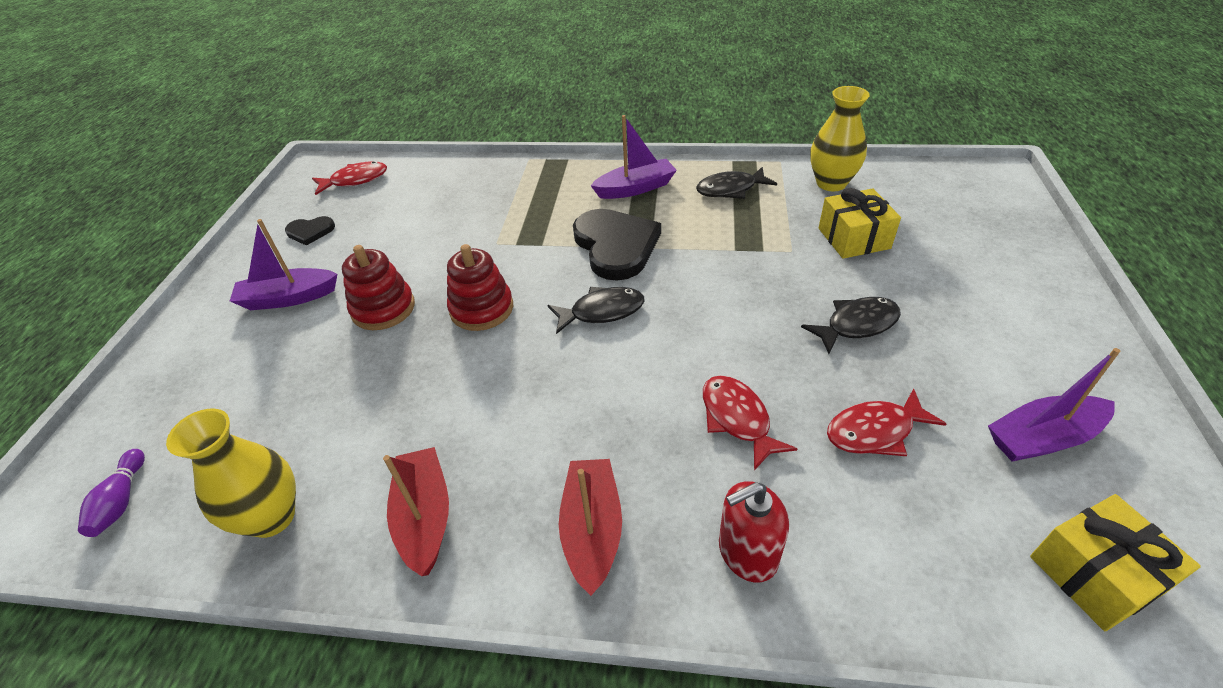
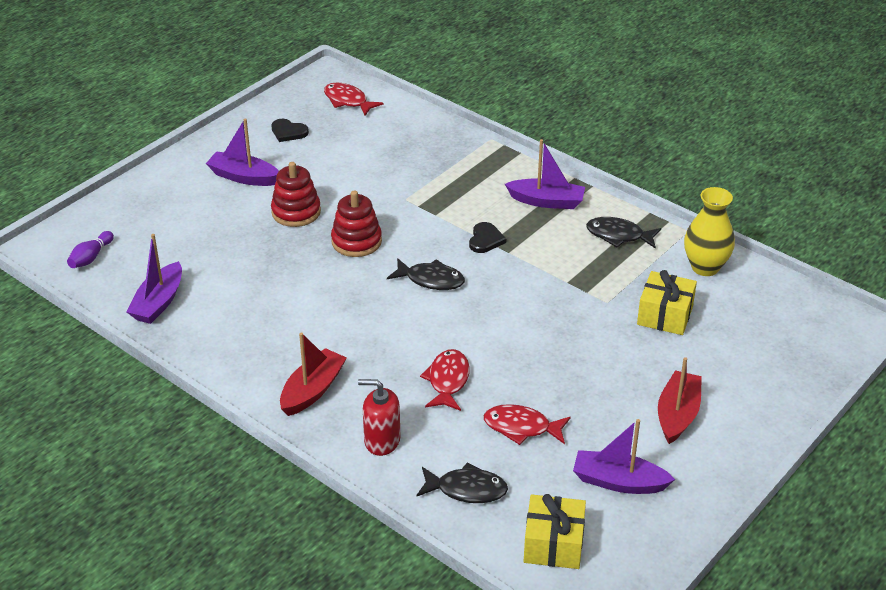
camera: 30 degrees right, 5 degrees down
yellow vase [166,408,296,538] -> purple boat [126,234,182,324]
red fish [312,161,387,195] -> red fish turned 150 degrees counterclockwise [324,83,384,116]
red boat [383,447,449,576] -> red boat moved to [658,357,702,444]
black heart [573,209,661,281] -> black heart [469,222,506,253], size x0.49
black fish [801,297,901,354] -> black fish moved to [416,462,508,503]

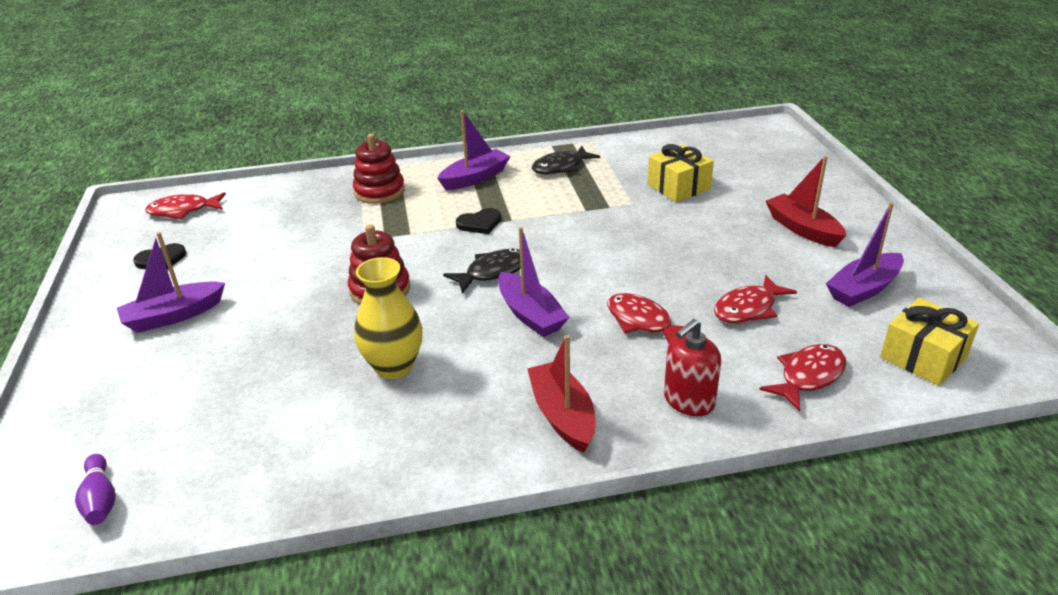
camera: 50 degrees left, 5 degrees down
purple boat [126,234,182,324] -> purple boat moved to [498,227,569,337]
red stacking toy [271,162,321,227] -> red stacking toy moved to [353,134,405,204]
black fish [416,462,508,503] -> red fish [759,344,846,412]
black heart [469,222,506,253] -> black heart turned 105 degrees clockwise [456,208,501,234]
yellow vase [684,187,735,276] -> yellow vase moved to [354,257,423,379]

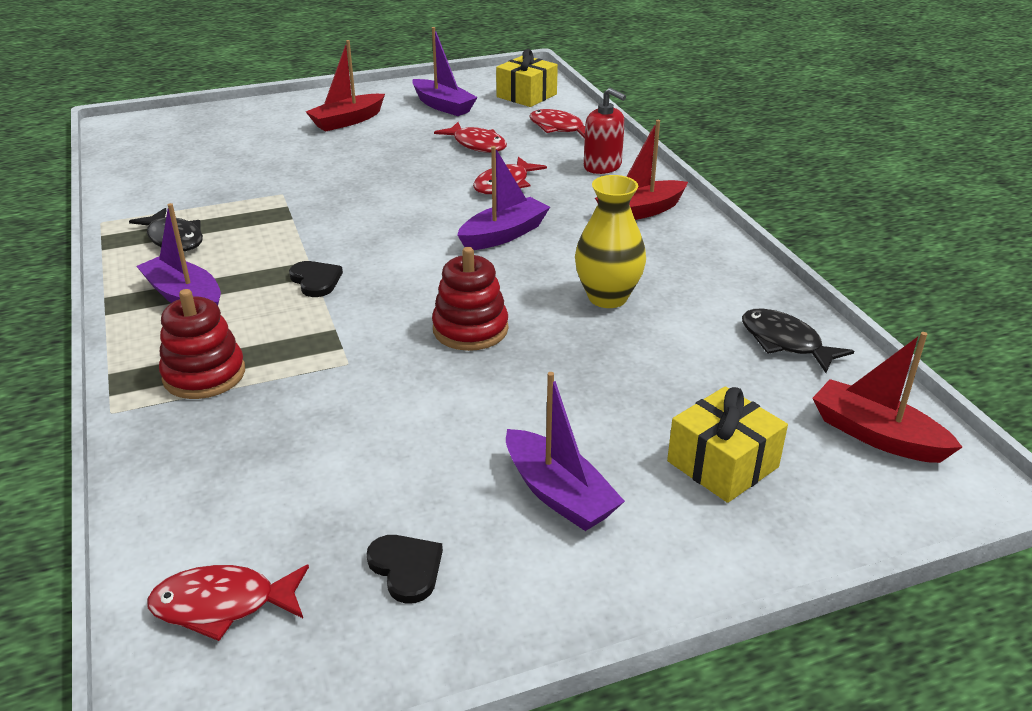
camera: 100 degrees left, 0 degrees up
purple bowling pin [75,454,116,525] -> red boat [812,332,962,463]
red fish [145,192,226,219] -> red fish turned 105 degrees clockwise [147,565,309,641]
black fish [443,248,521,293] -> black fish moved to [742,309,854,373]
yellow gift [647,144,714,202] -> yellow gift moved to [667,386,788,503]

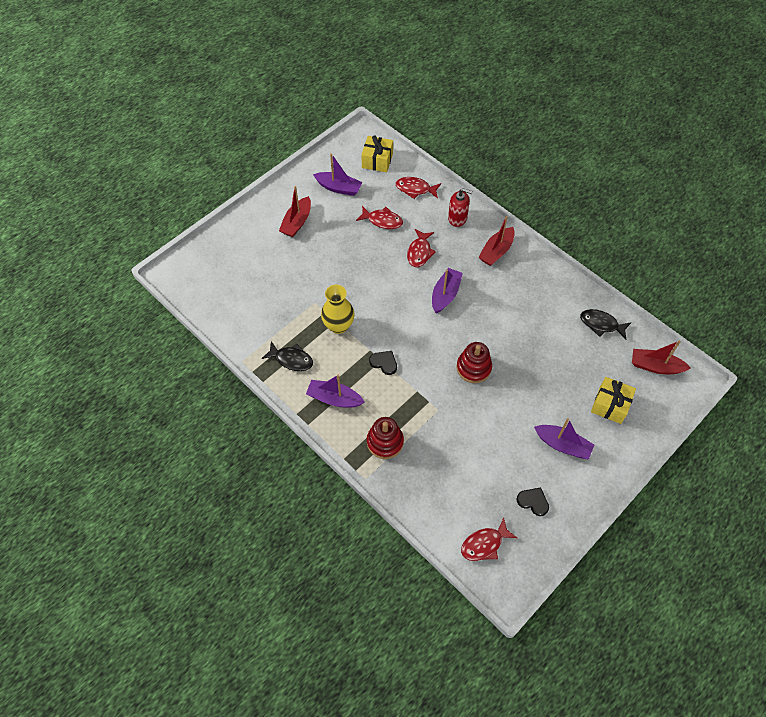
camera: 25 degrees left, 25 degrees up
yellow vase [575,175,646,308] -> yellow vase moved to [321,285,354,334]

